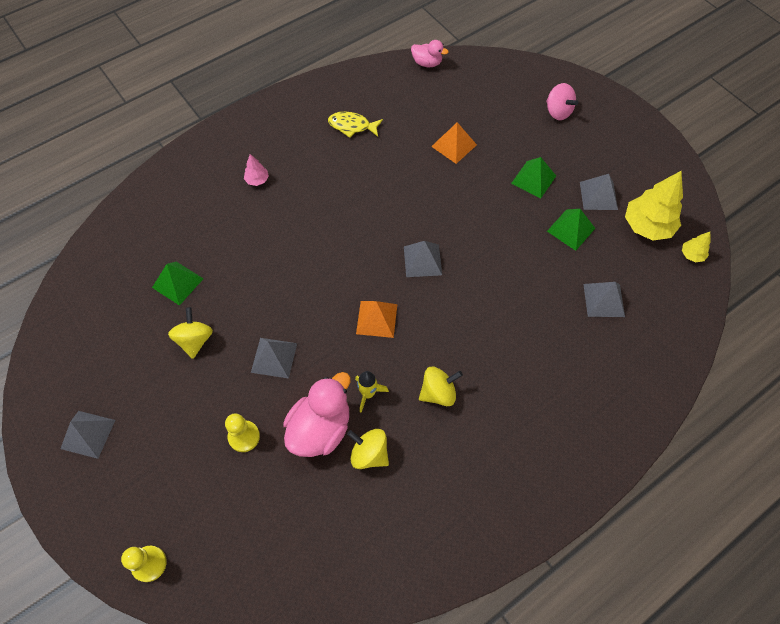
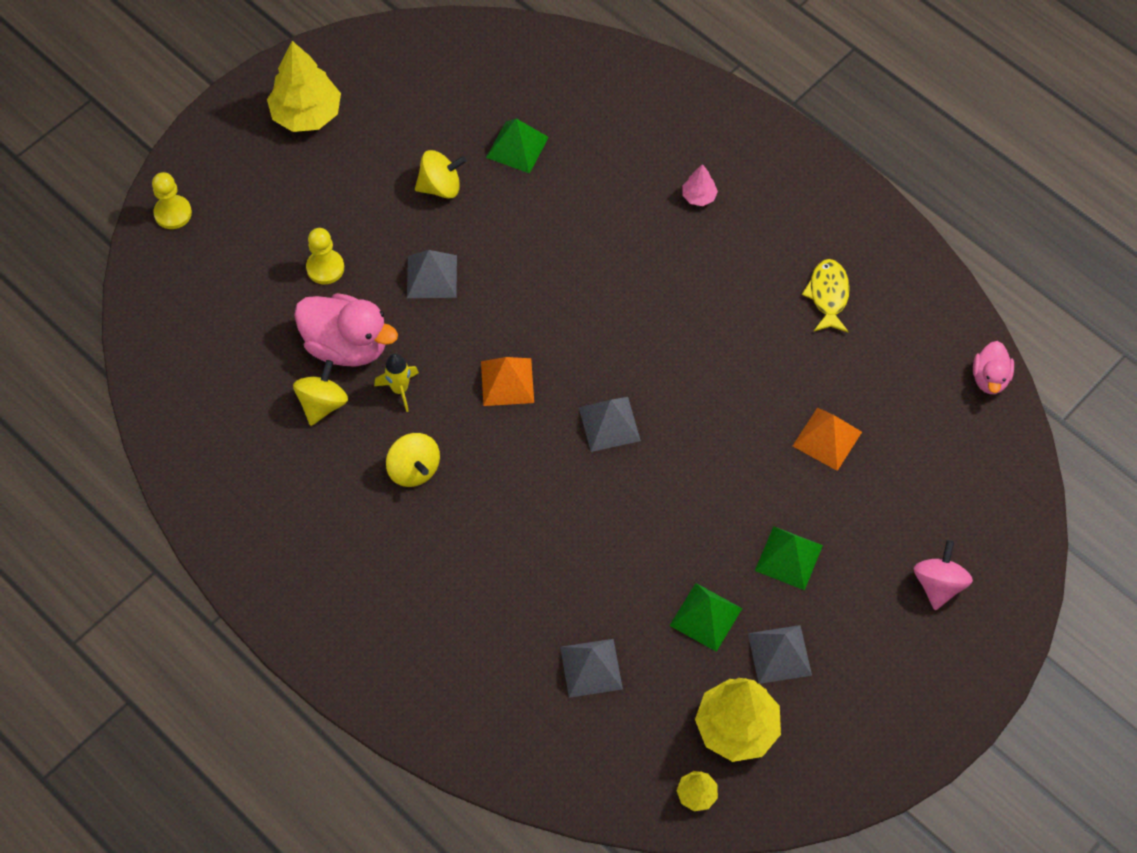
camera: 80 degrees right, 0 degrees up
grey pyramid [60,411,115,459] -> yellow tree [267,41,341,132]
pink spinning top [546,83,578,120] -> pink spinning top turned 150 degrees clockwise [914,540,973,610]

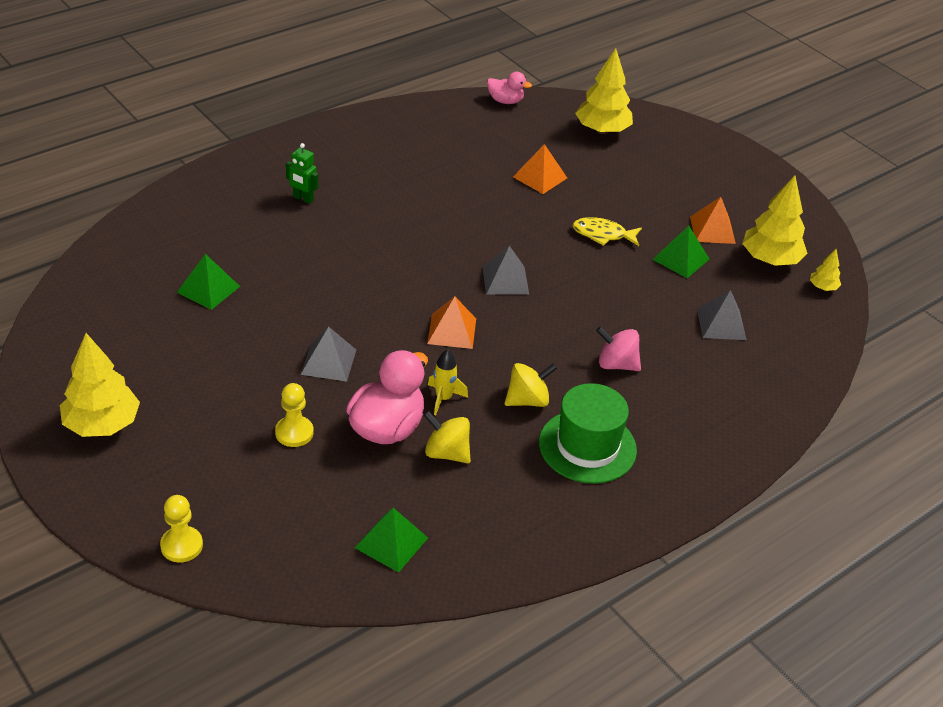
camera: 85 degrees left, 20 degrees down
yellow spinning top [415,150,466,199] -> none
pink tree [682,164,718,206] -> green robot [286,143,318,204]
grey pyramid [748,625,812,684] -> orange pyramid [690,197,736,244]
green pyramid [755,526,823,590] -> green pyramid moved to [355,508,428,573]
yellow fish [802,259,850,332] -> yellow fish moved to [572,217,642,246]
pink spinning top [914,540,973,610] -> pink spinning top moved to [596,326,641,371]
none -> green hat [539,383,637,484]
none -> yellow tree [575,48,633,134]

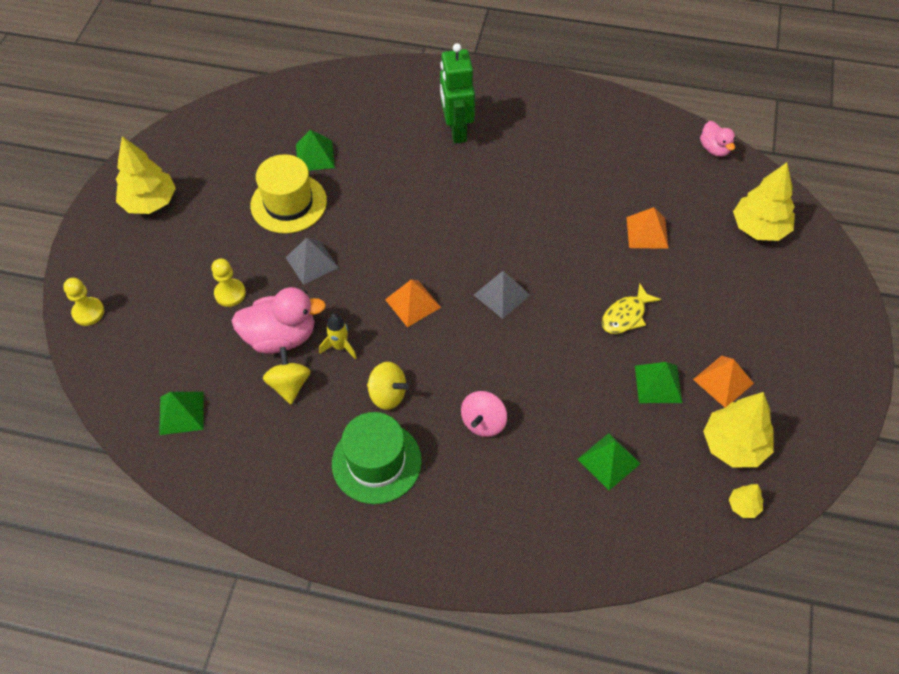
camera: 55 degrees right, 15 degrees up
green robot [286,143,318,204] -> green robot [440,43,475,143], size x1.89
yellow fish [572,217,642,246] -> yellow fish turned 105 degrees counterclockwise [602,283,661,334]
pink spinning top [596,326,641,371] -> pink spinning top turned 135 degrees counterclockwise [461,391,507,437]
grey pyramid [697,290,746,340] -> green pyramid [578,433,641,490]
none -> yellow hat [250,154,327,234]

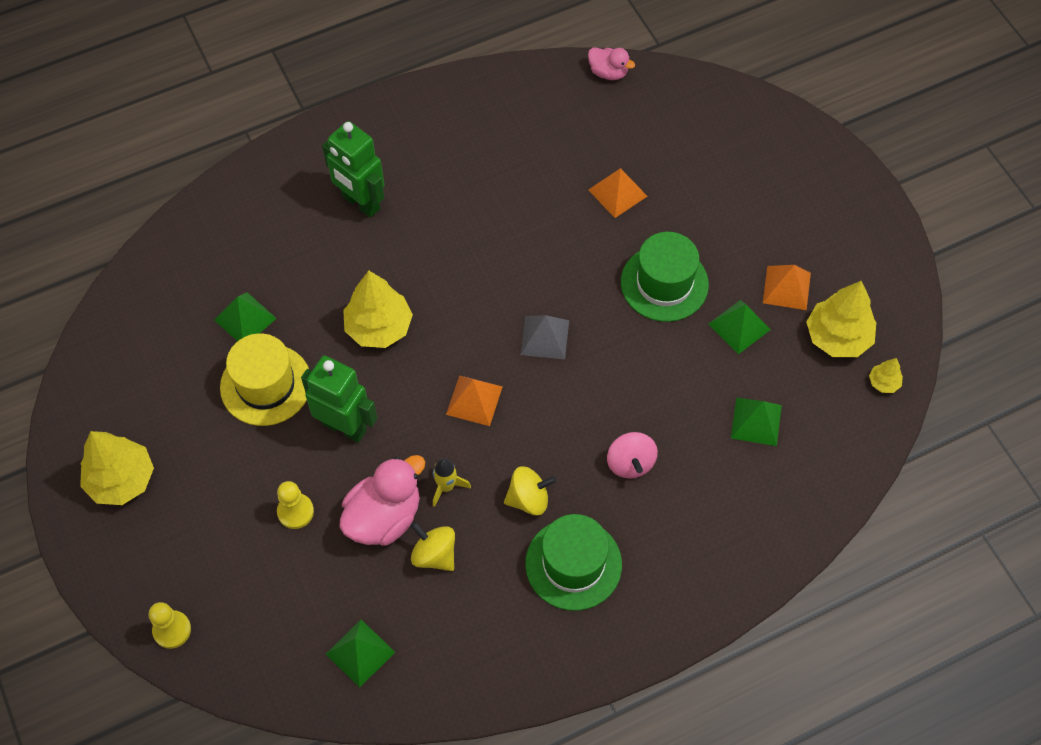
camera: 40 degrees left, 5 degrees up
grey pyramid [285,238,339,285] -> green robot [301,355,377,443]
yellow fish [602,283,661,334] -> green hat [621,232,709,322]
yellow tree [733,163,795,241] -> yellow tree moved to [343,271,413,348]

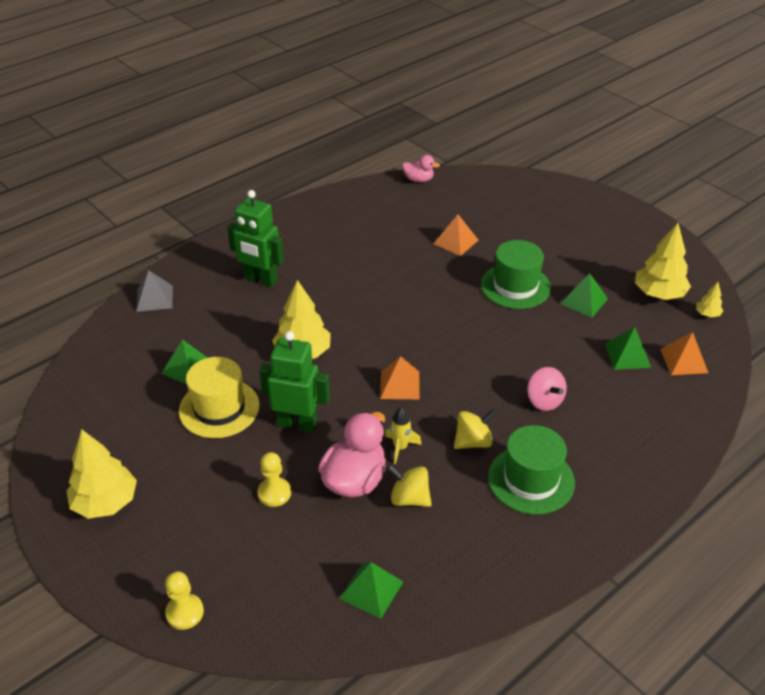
camera: 15 degrees left, 20 degrees down
grey pyramid [520,315,569,359] -> grey pyramid moved to [136,270,173,312]
orange pyramid [763,265,811,310] -> orange pyramid moved to [660,332,708,375]

